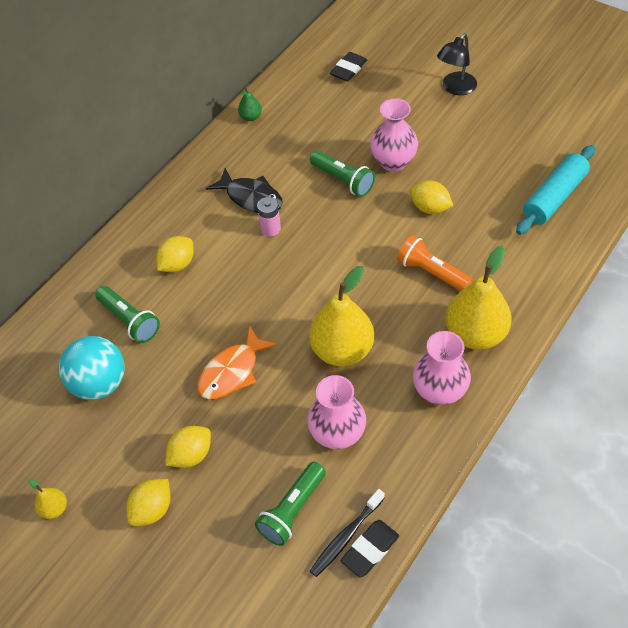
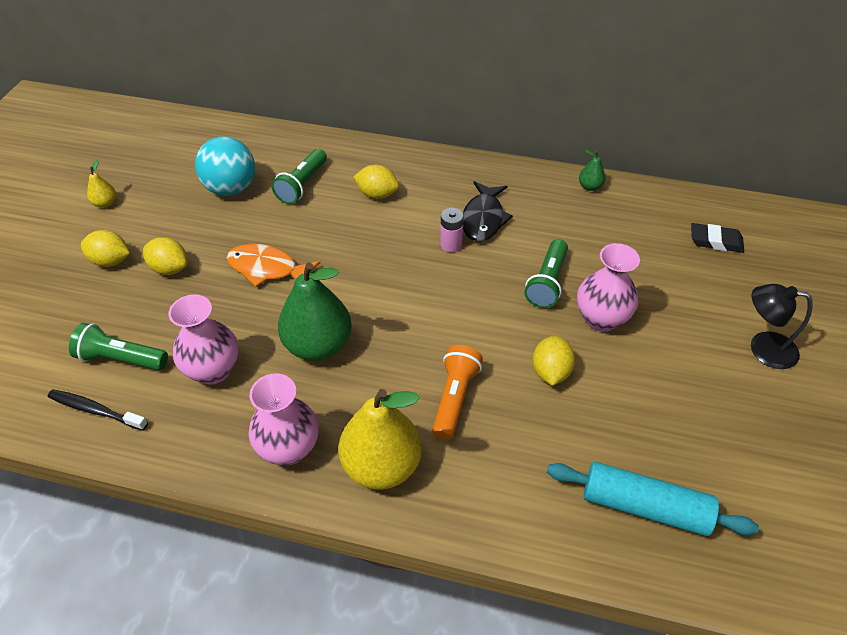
camera: 65 degrees right, 5 degrees down
yellow pear [309,266,374,366] -> green pear [278,263,352,361]
black eraser [341,520,399,578] -> none

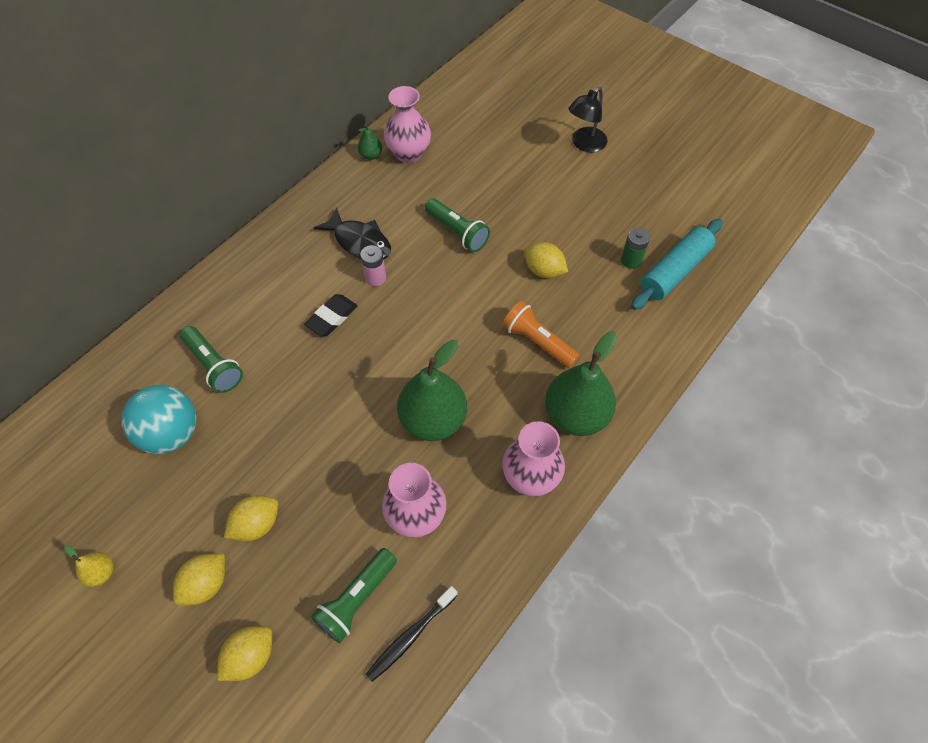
camera: 65 degrees left, 10 degrees up
orange fish [227,244,320,287] -> none
yellow pear [338,389,422,489] -> green pear [545,331,617,436]
yellow lemon [353,165,399,199] -> yellow lemon moved to [217,626,272,681]
pink vase [577,243,640,332] -> pink vase moved to [384,86,431,163]
black eraser [691,223,744,253] -> black eraser moved to [304,294,357,336]
none -> green battery [621,228,650,269]

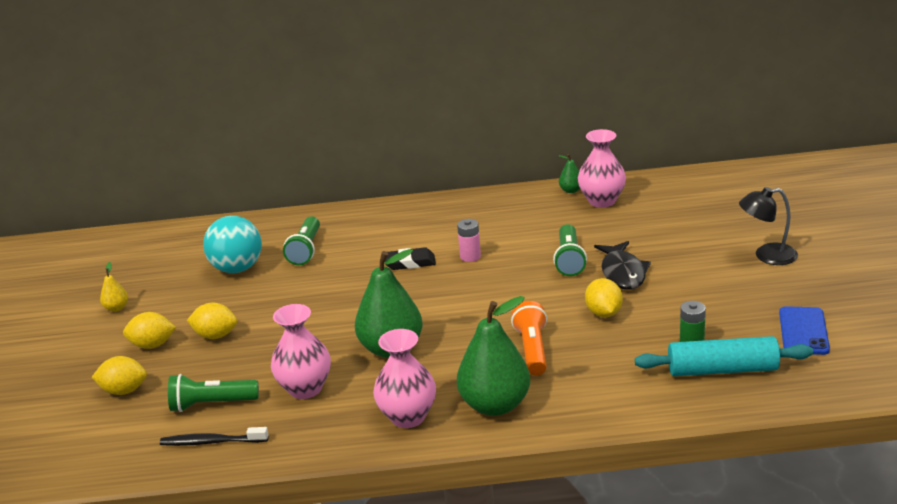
camera: 50 degrees right, 30 degrees down
black fish [314,207,391,259] -> black fish moved to [594,241,651,290]
none -> blue phone [779,306,830,355]

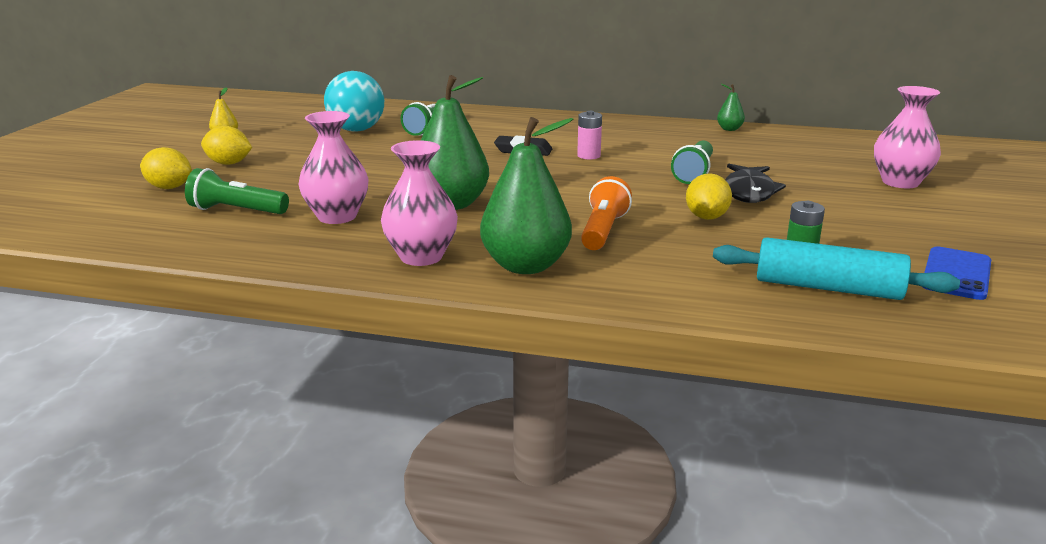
camera: 15 degrees right, 5 degrees down
black toothbrush [160,427,269,446] -> none
yellow lemon [187,302,237,339] -> none
pink vase [578,129,626,208] -> pink vase moved to [874,86,941,188]
black lamp [739,187,798,265] -> none

